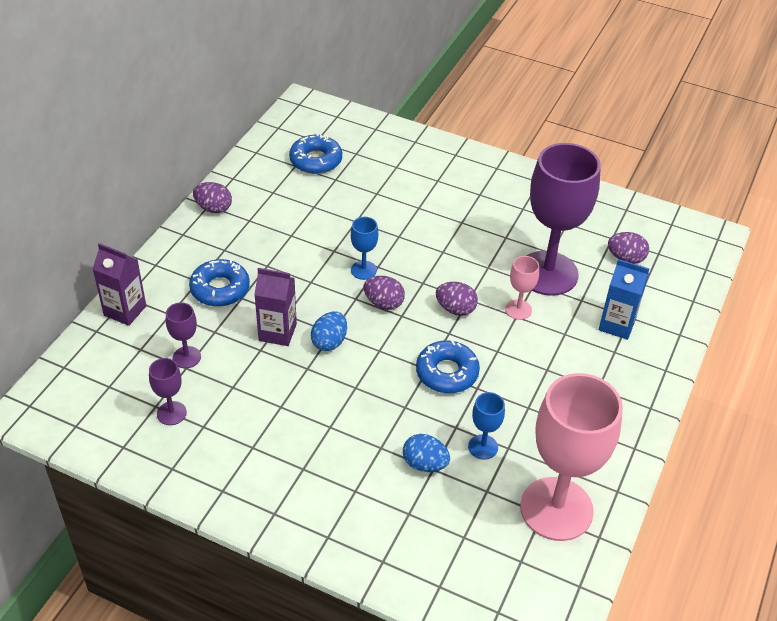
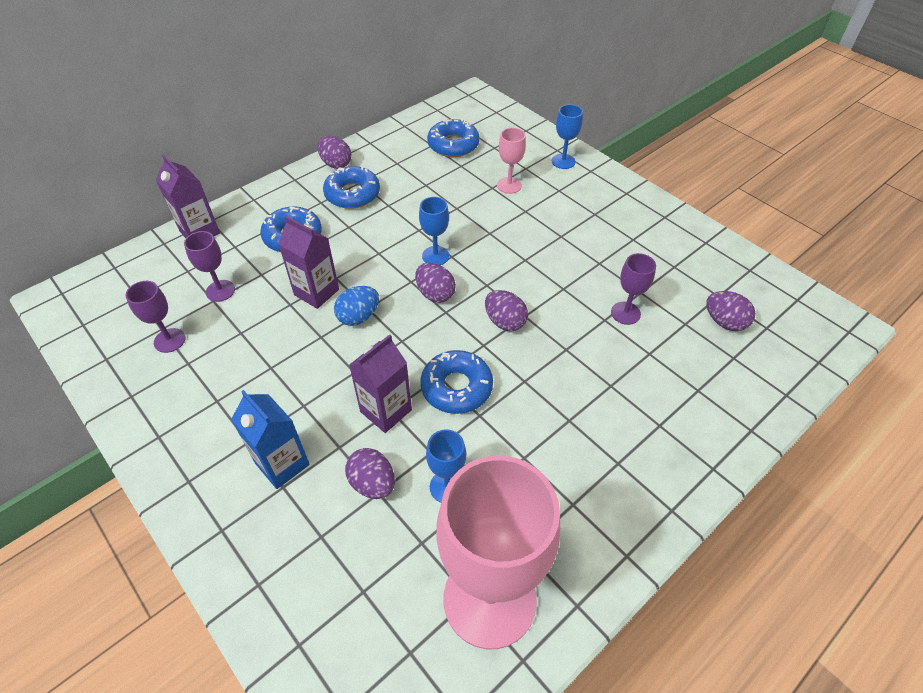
camera: 25 degrees right, 5 degrees up
blue egg [403,434,450,472] -> purple egg [345,448,395,499]
pink goblet [505,256,539,320] -> pink goblet moved to [497,128,526,194]
purple goblet [527,143,601,296] -> purple goblet [611,253,656,325], size x0.43
blue carton [599,259,649,340] -> blue carton moved to [231,390,310,489]
none -> blue donut [323,166,380,209]
none -> purple carton [349,334,412,433]
none -> blue goblet [552,104,583,169]

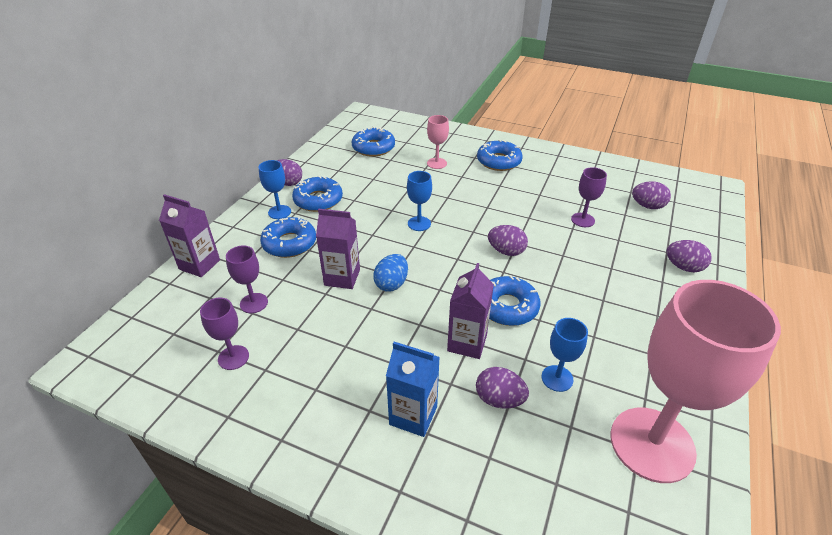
camera: 25 degrees left, 10 degrees down
purple egg [415,263,456,303] -> purple egg moved to [666,240,712,272]
blue goblet [552,104,583,169] -> blue goblet moved to [259,160,291,219]
none -> blue donut [477,140,523,171]

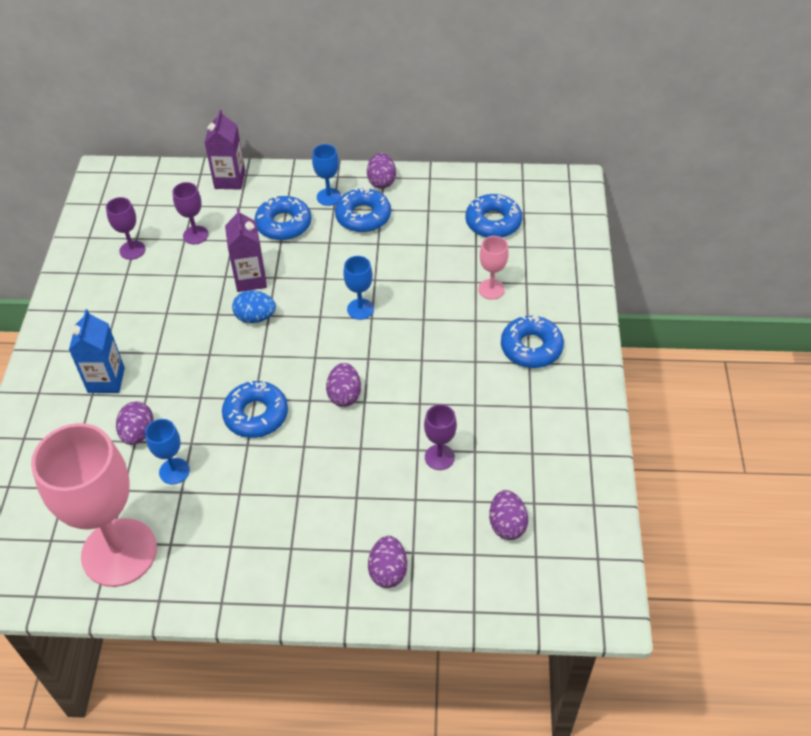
camera: 70 degrees right, 10 degrees up
purple carton [447,263,494,359] -> none

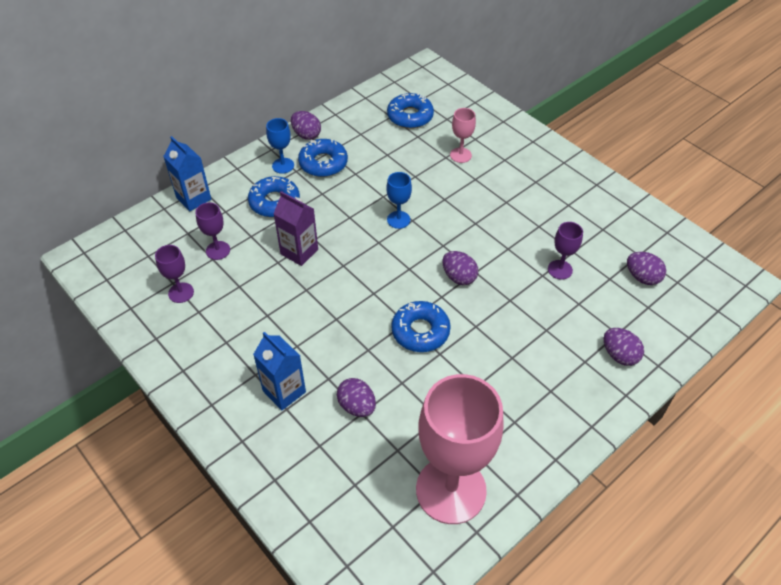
camera: 45 degrees left, 0 degrees up
blue goblet [145,419,190,484] -> none
purple carton [205,109,245,190] -> blue carton [163,136,211,211]
blue egg [232,290,276,323] -> none
blue donut [501,315,564,368] -> none

